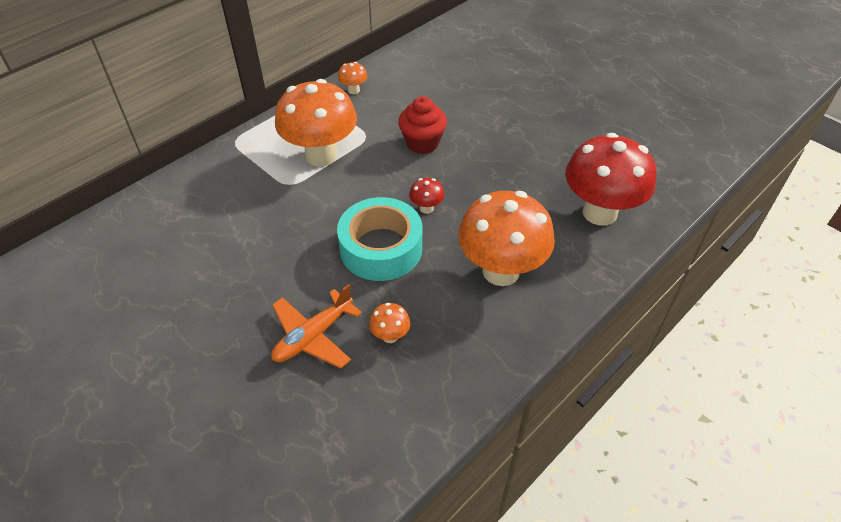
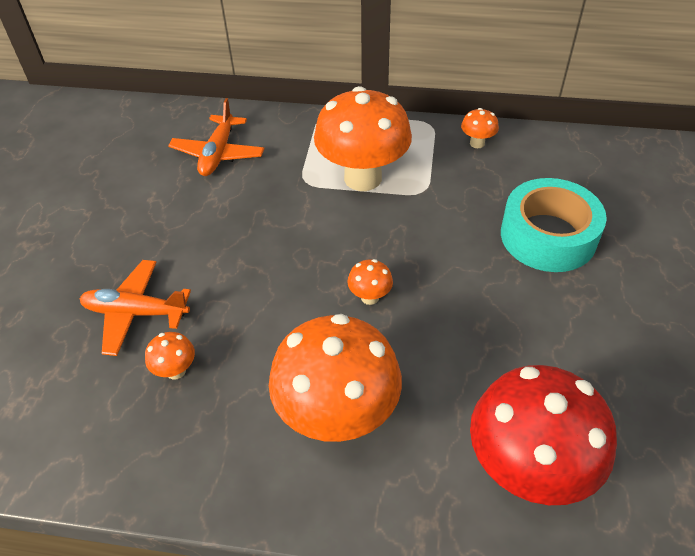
camera: 55 degrees right, 0 degrees up
turquoise tape [337,197,422,281] -> turquoise tape moved to [501,178,607,272]
red cupcake [398,96,447,154] -> none
red mushroom [409,178,444,214] -> orange mushroom [347,259,393,305]
none -> orange plane [168,98,264,176]

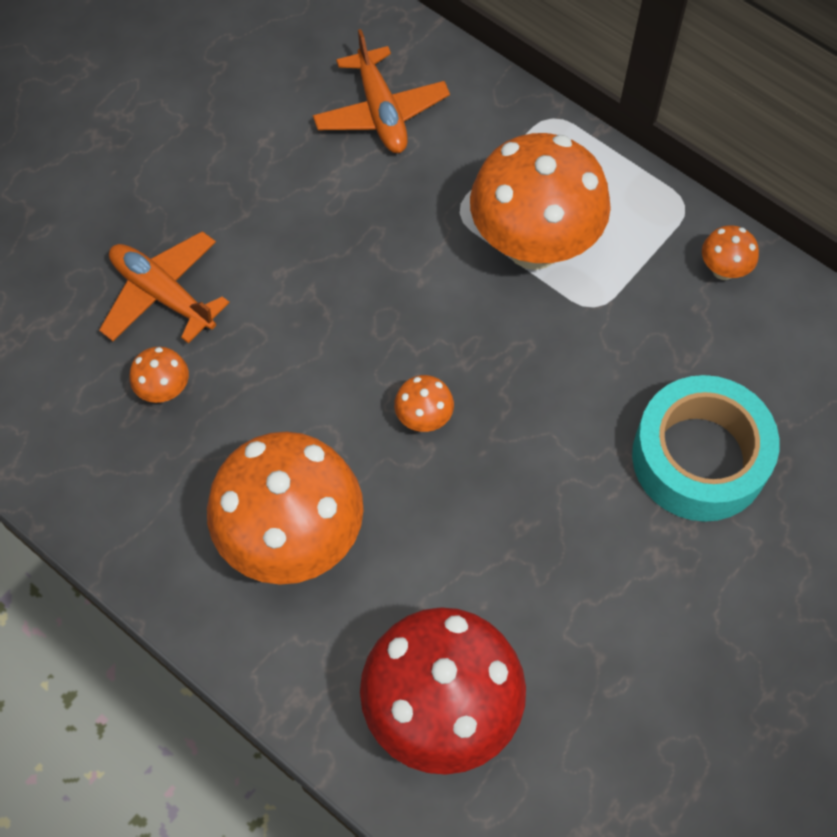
camera: 30 degrees right, 15 degrees up
orange plane [168,98,264,176] -> orange plane turned 60 degrees counterclockwise [313,29,450,153]

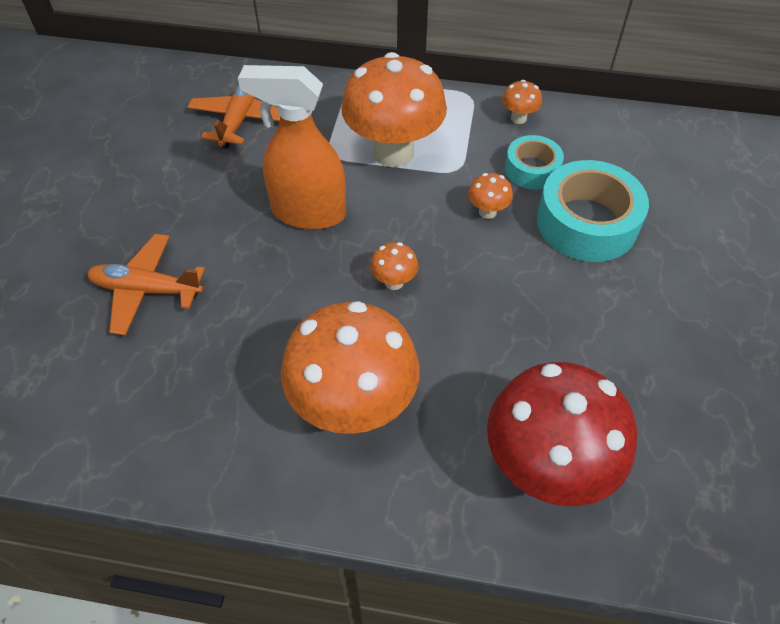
camera: 30 degrees left, 10 degrees down
orange mushroom [129,347,189,403] -> orange mushroom moved to [468,173,513,219]
orange plane [313,29,450,153] -> orange plane turned 120 degrees counterclockwise [187,85,280,149]
none -> orange spray bottle [238,65,346,230]
none -> turquoise tape [505,135,564,190]

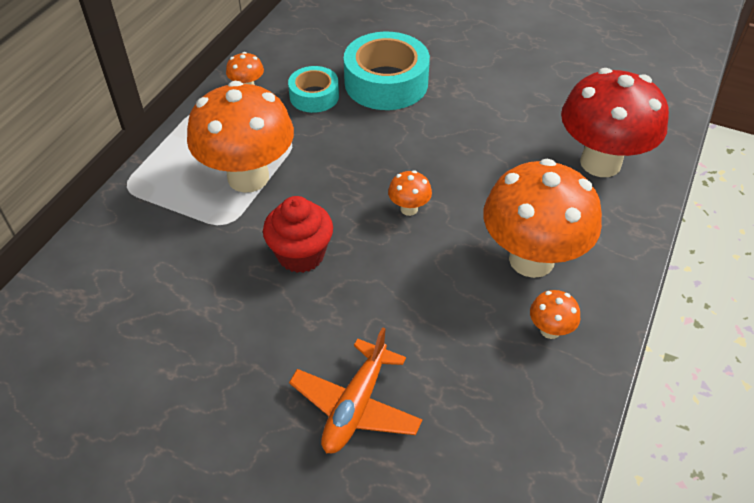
camera: 75 degrees left, 5 degrees down
orange plane [187,85,280,149] -> none
orange spray bottle [238,65,346,230] -> red cupcake [263,196,333,273]
orange mushroom [468,173,513,219] -> orange mushroom moved to [530,290,580,339]

